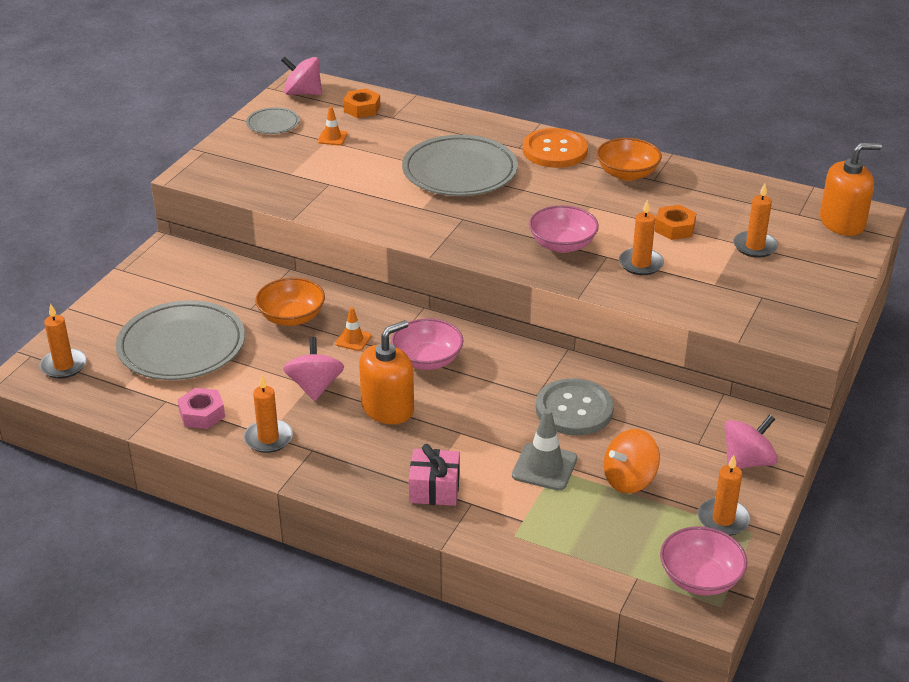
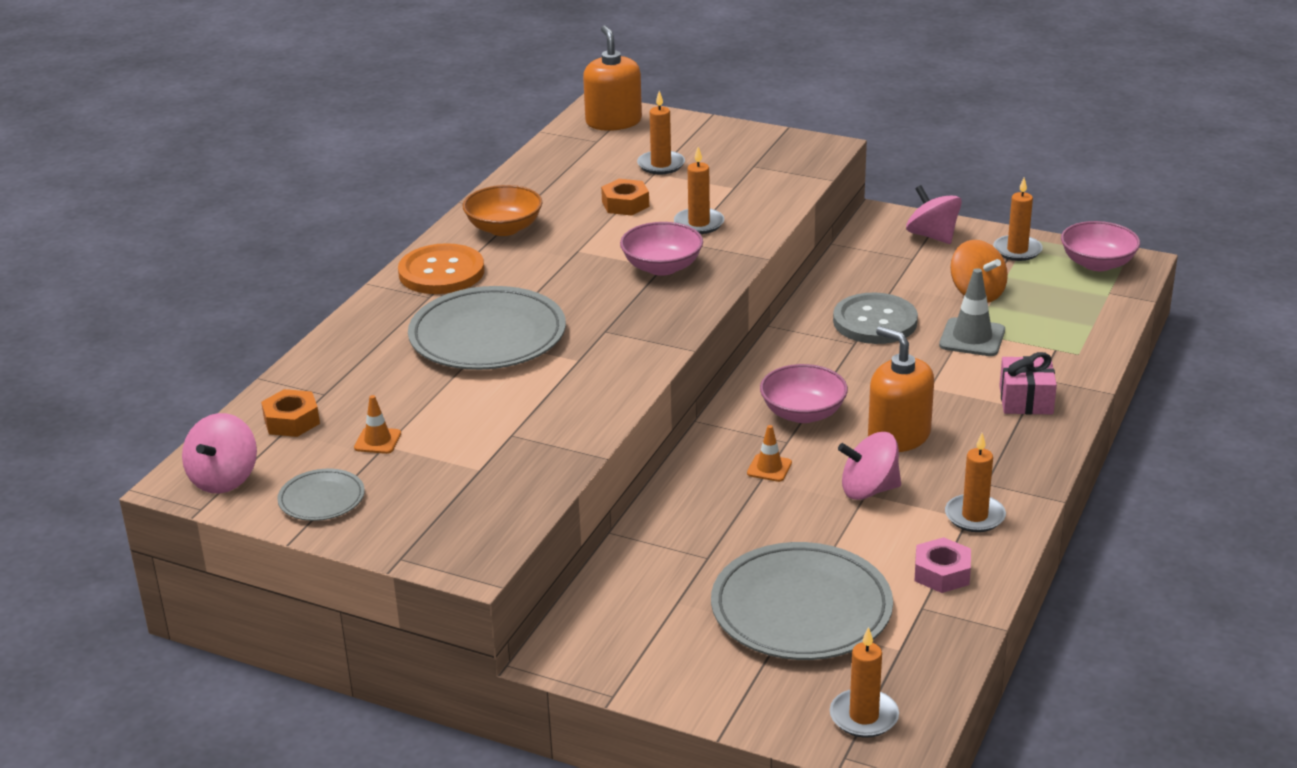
camera: 90 degrees left, 5 degrees down
orange bowl [255,277,325,326] -> none

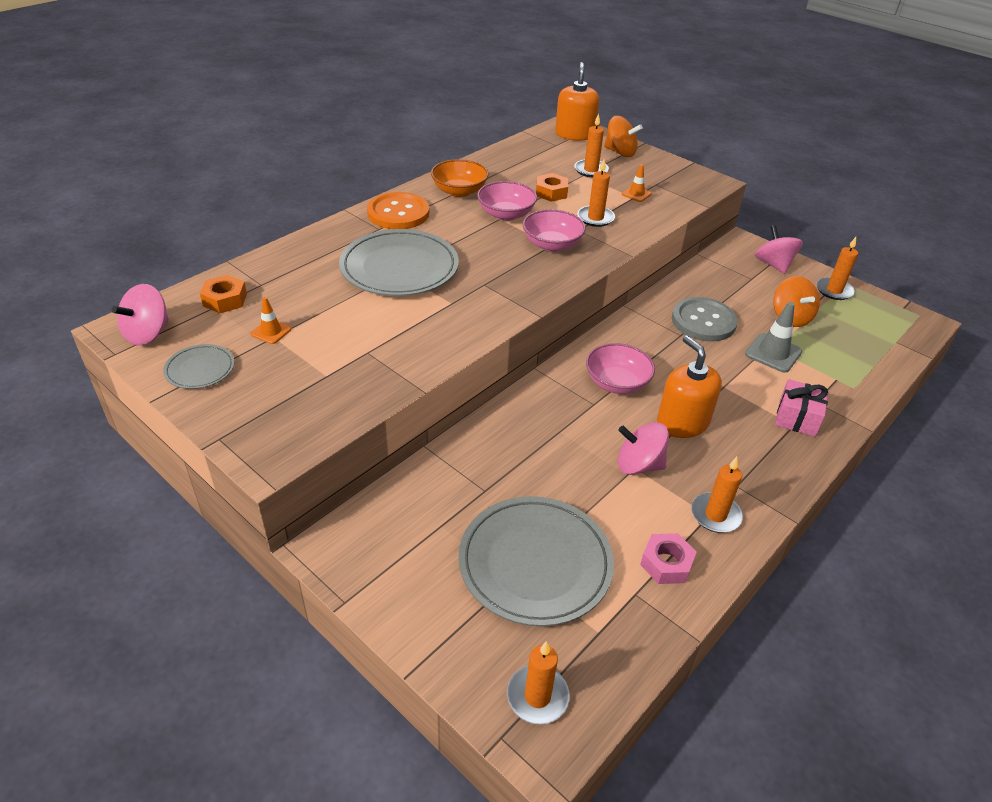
camera: 15 degrees right, 10 degrees up
orange traffic cone [747,425,792,482] -> orange traffic cone moved to [622,164,652,202]
pink bowl [1061,221,1140,271] -> pink bowl moved to [477,181,537,221]
none -> orange spinning top [604,116,643,157]

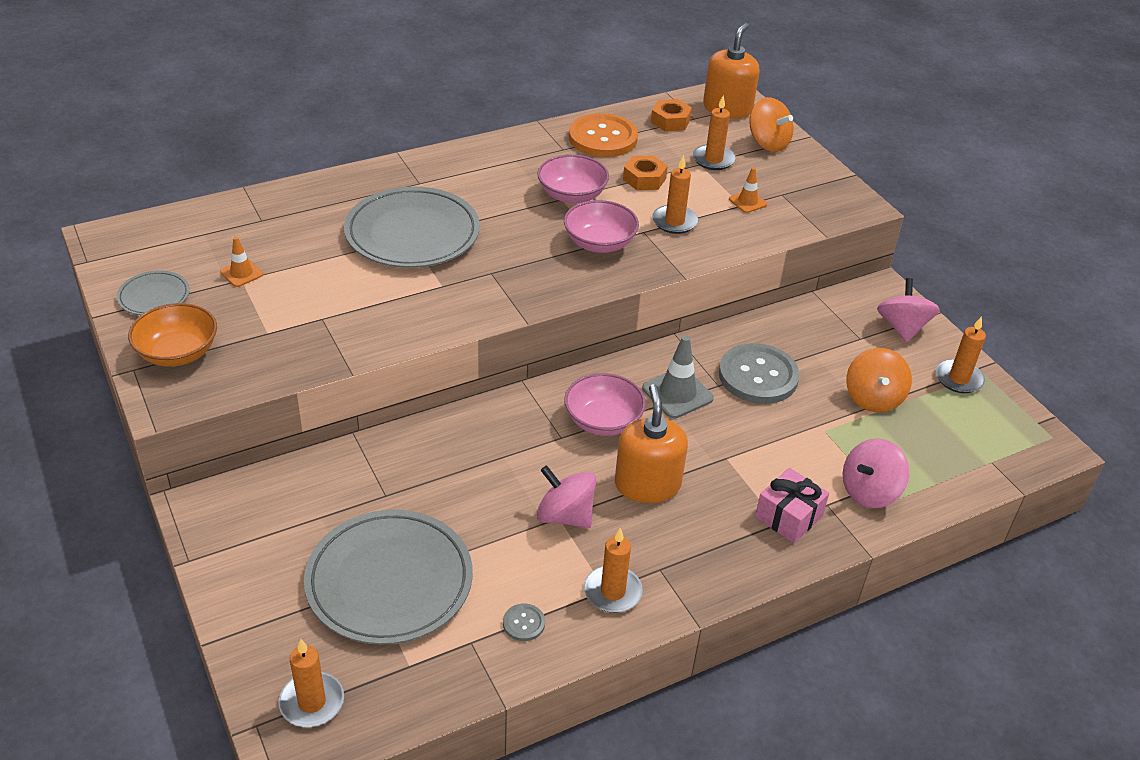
camera: 20 degrees right, 0 degrees up
pink spinning top [112,284,169,346] -> pink spinning top moved to [843,438,909,508]
orange nut [200,275,247,313] -> orange nut moved to [651,99,692,131]
orange button [367,192,429,229] -> orange button moved to [569,113,638,157]
orange bowl [431,159,489,197] -> orange bowl moved to [128,303,217,367]
pink nut [640,533,697,584] -> grey button [503,604,545,641]
grey traffic cone [745,302,802,373] -> grey traffic cone moved to [642,335,714,419]

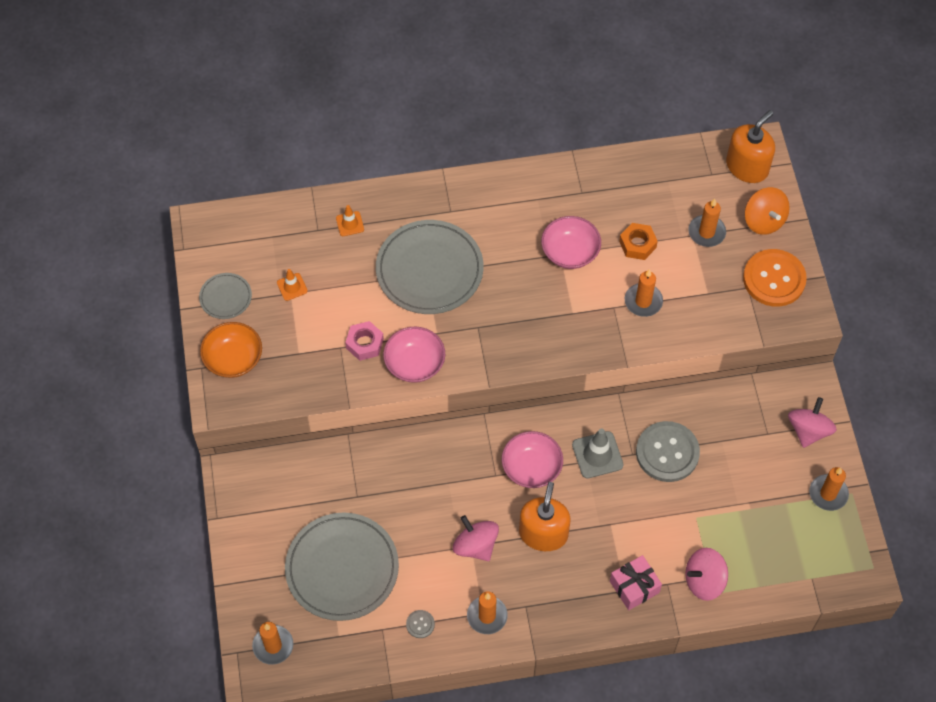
camera: 20 degrees right, 20 degrees up
pink bowl [564,200,639,253] -> pink bowl moved to [383,327,445,383]
orange button [569,113,638,157] -> orange button moved to [743,249,807,307]
orange nut [651,99,692,131] -> none
orange traffic cone [729,167,767,213] -> orange traffic cone moved to [336,205,364,236]
orange spinning top [846,348,912,412] -> none
none -> pink nut [345,321,384,361]

